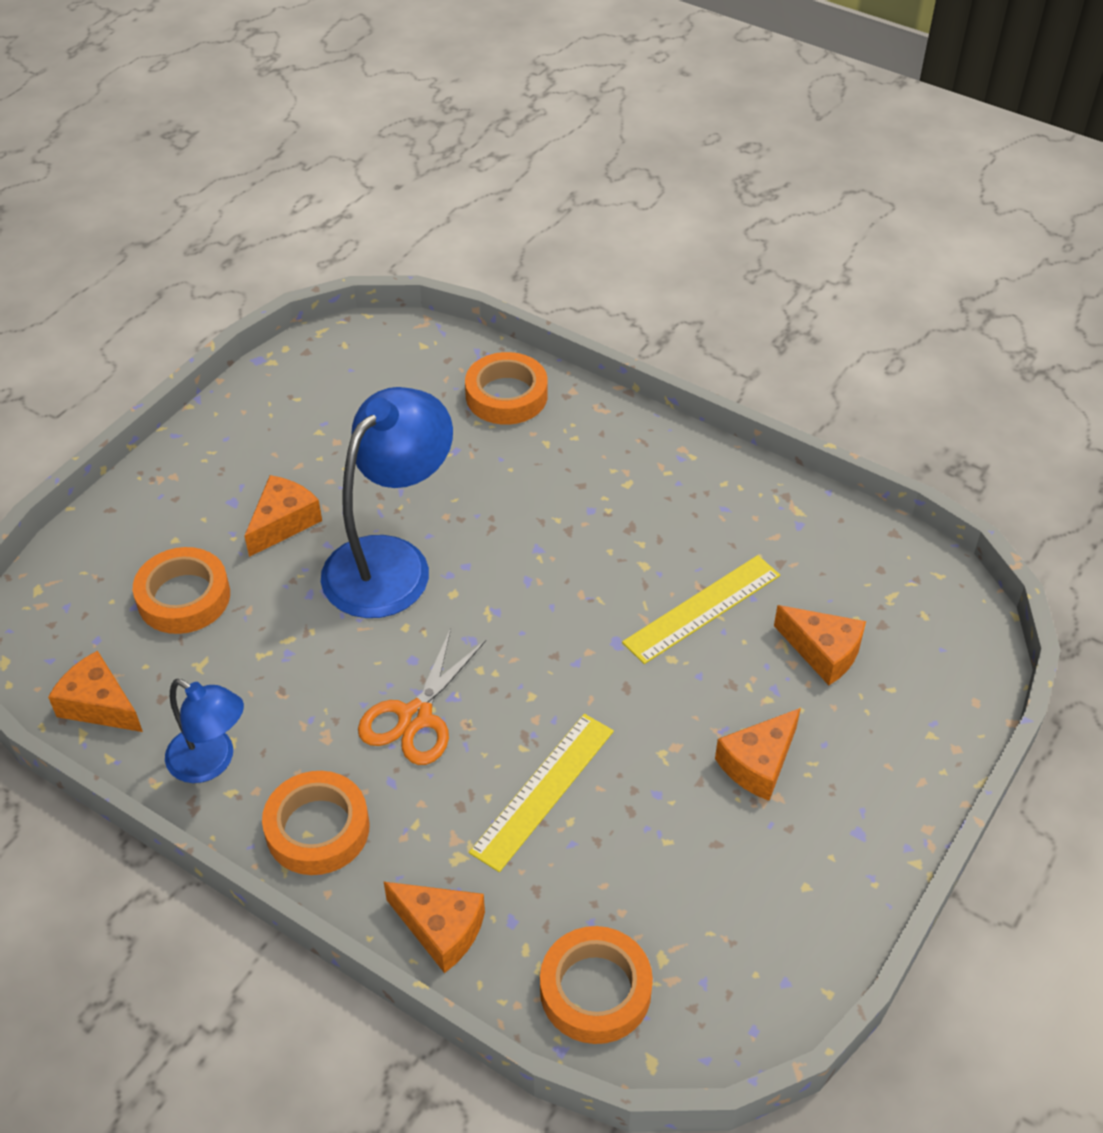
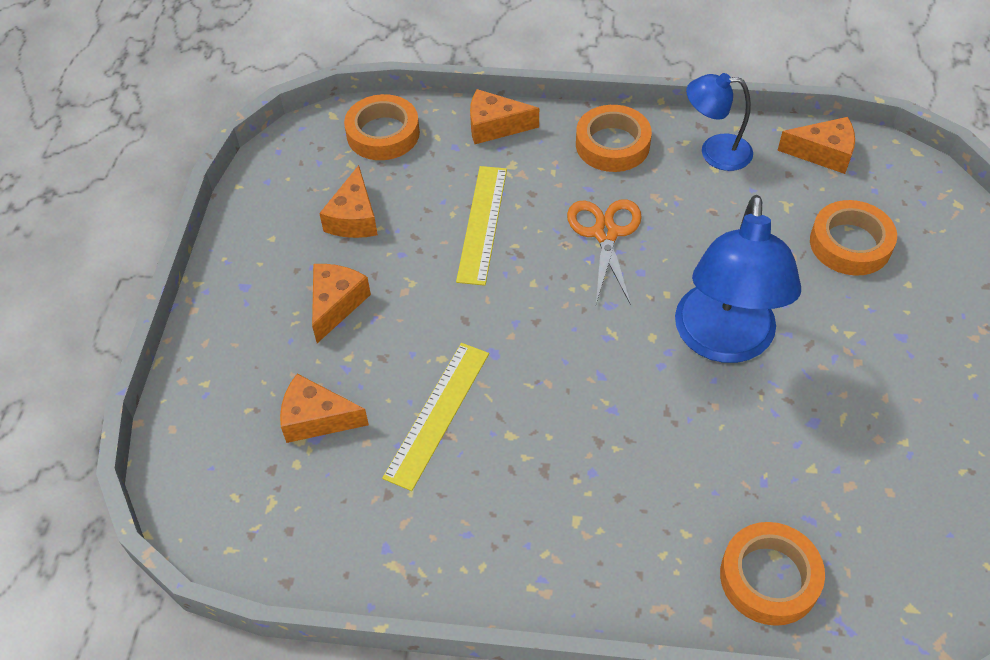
camera: 155 degrees right, 5 degrees up
orange cheese [245,475,322,557] -> orange cheese moved to [319,165,378,238]

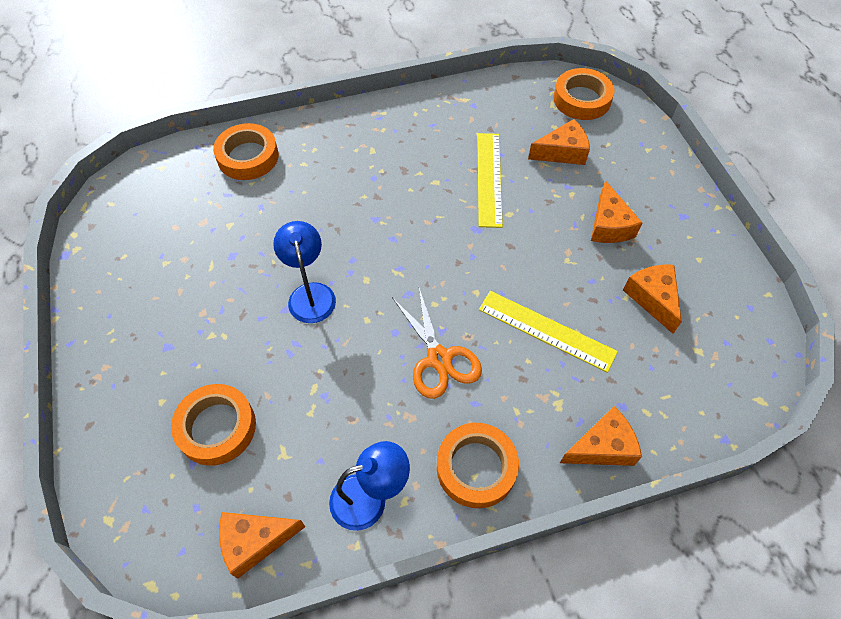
camera: 155 degrees right, 5 degrees up
orange tape [344,94,420,160] -> orange tape moved to [553,68,615,120]
yellow ruler [456,166,507,286] -> yellow ruler turned 45 degrees counterclockwise [479,291,618,373]
blue lamp [675,195,801,363] -> blue lamp [273,221,336,323], size x0.57

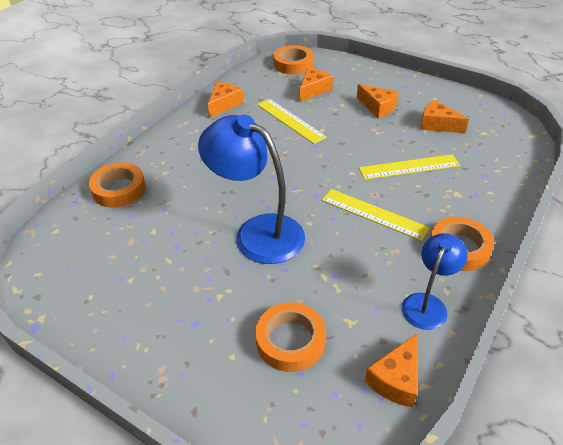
camera: 40 degrees left, 15 degrees down
blue lamp [273,221,336,323] -> blue lamp [198,115,305,264], size x1.74
orange scissors [392,288,482,399] -> yellow ruler [322,189,430,241]
orange cheese [560,406,642,466] -> orange cheese moved to [208,82,243,118]

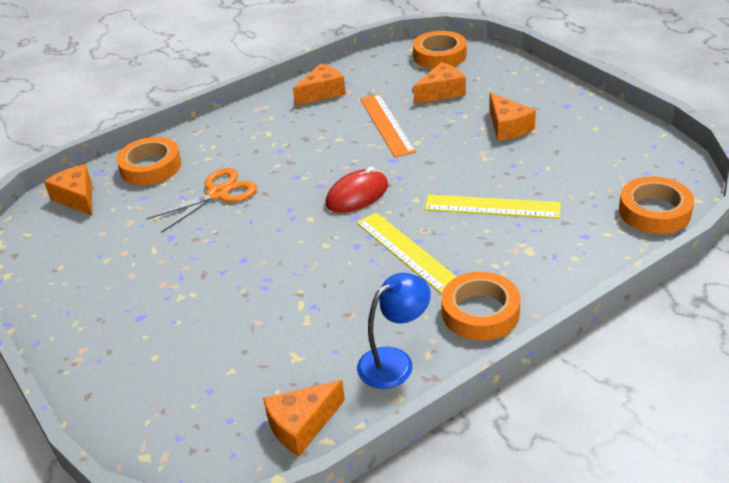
camera: 25 degrees right, 5 degrees down
blue lamp [198,115,305,264] -> none
orange tape [255,302,326,372] -> orange tape moved to [619,176,694,234]
yellow ruler [257,99,327,144] -> orange ruler [360,94,416,157]
orange cheese [420,100,469,133] -> orange cheese moved to [44,164,92,216]
none -> orange scissors [146,168,257,233]
none -> red mouse [325,167,388,213]

